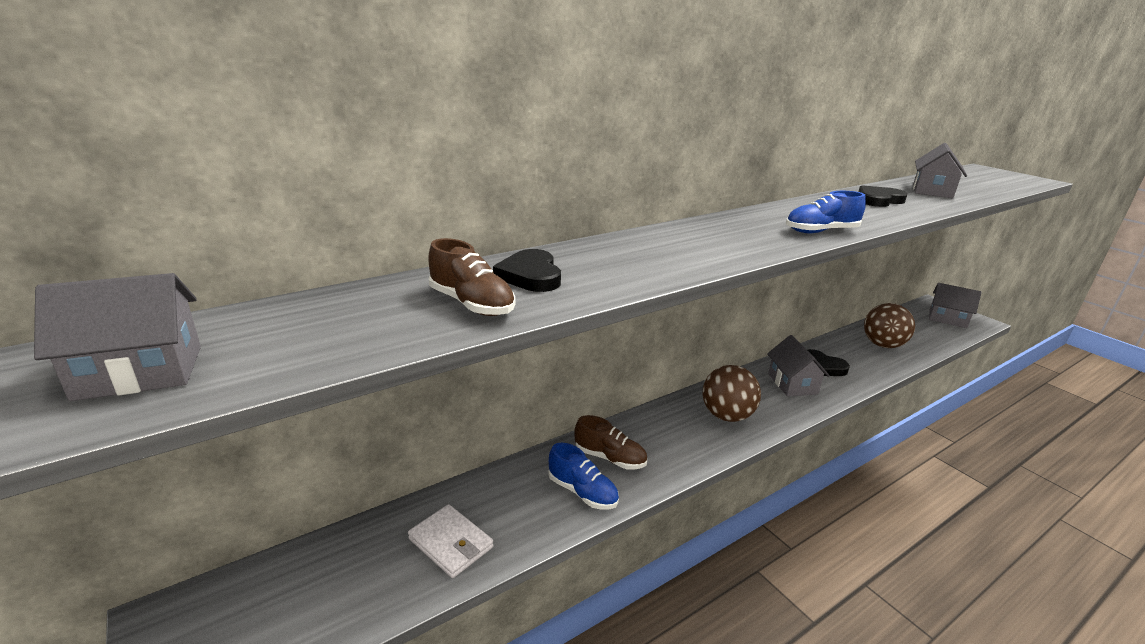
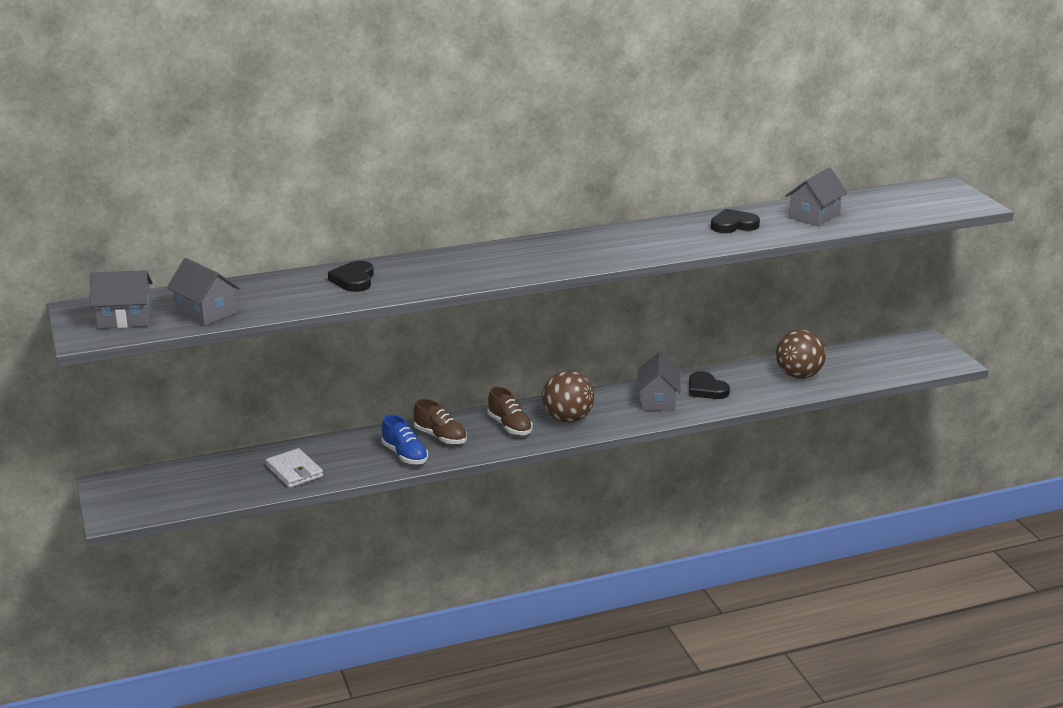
camera: 15 degrees right, 0 degrees up
brown shoe [428,238,516,316] -> brown shoe moved to [488,387,532,435]
blue shoe [786,191,866,233] -> none
grey house [929,283,982,328] -> grey house moved to [167,258,240,326]

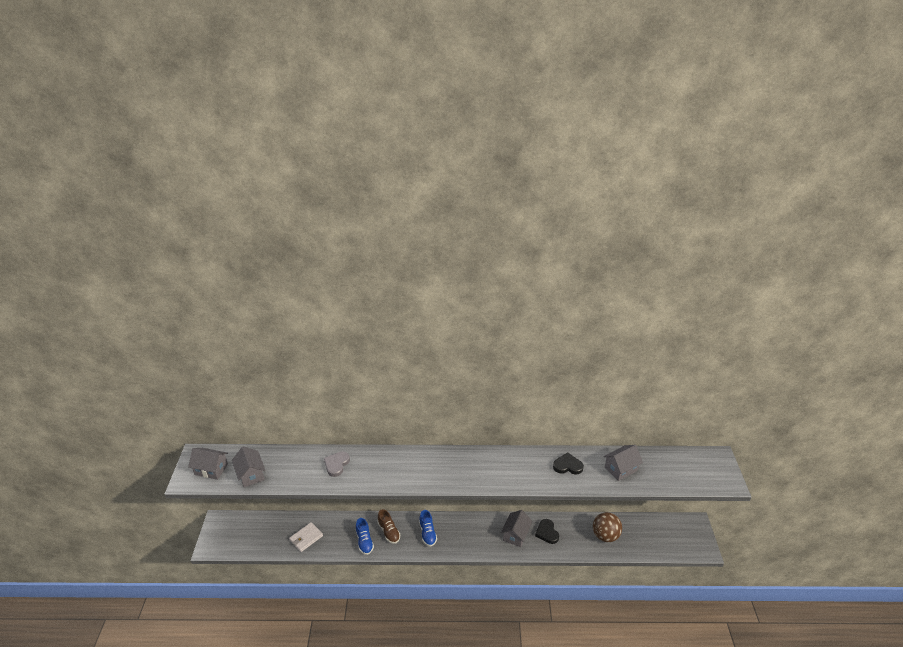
camera: 20 degrees right, 10 degrees up
white wallet [266,448,323,488] -> white wallet turned 60 degrees clockwise [289,522,323,552]
black heart [328,261,374,292] -> grey heart [324,451,350,477]
brown shoe [488,387,532,435] -> blue shoe [419,510,437,547]
brown ball [542,371,594,423] -> none

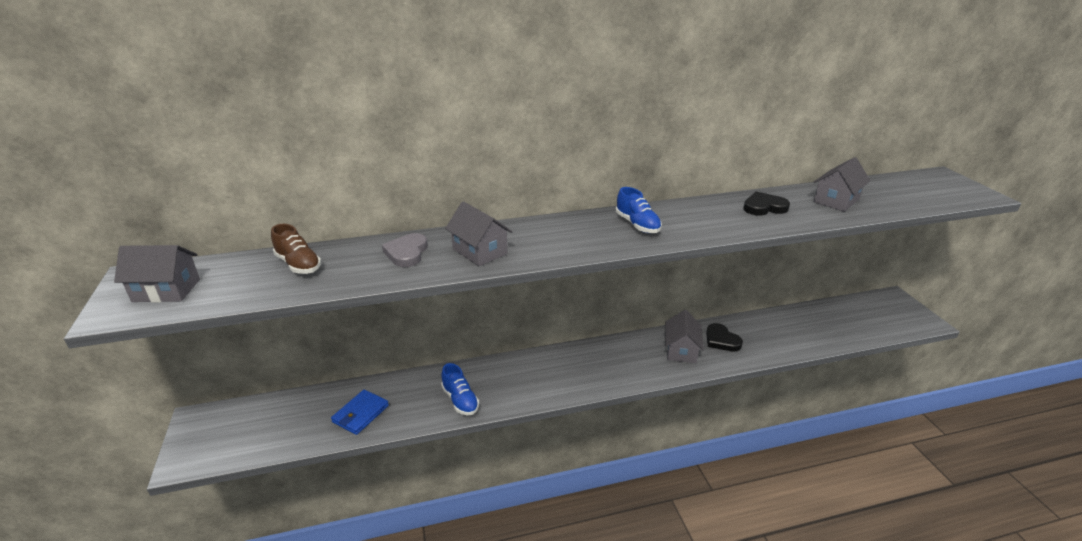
camera: 15 degrees left, 5 degrees down
grey house [232,447,266,487] -> grey house moved to [445,201,512,266]
white wallet [289,522,323,552] -> blue wallet [331,389,389,435]
brown shoe [377,509,400,544] -> brown shoe moved to [271,224,321,274]
blue shoe [419,510,437,547] -> blue shoe moved to [616,187,662,233]
brown ball [593,512,622,542] -> none

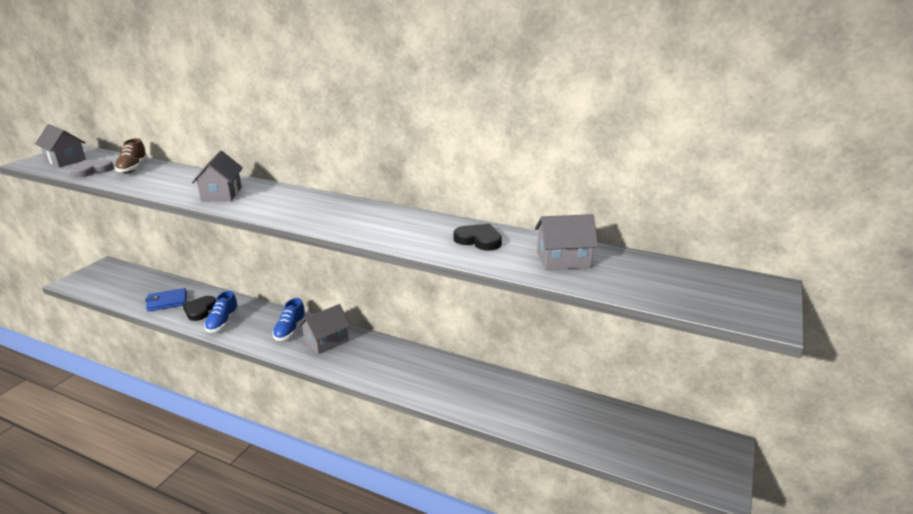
camera: 40 degrees right, 5 degrees down
grey heart [382,233,428,267] -> grey heart moved to [69,160,114,178]
blue shoe [616,187,662,233] -> blue shoe moved to [273,298,306,341]
grey house [665,310,704,363] -> grey house moved to [299,304,351,354]
black heart [706,323,743,351] -> black heart moved to [182,296,216,321]

